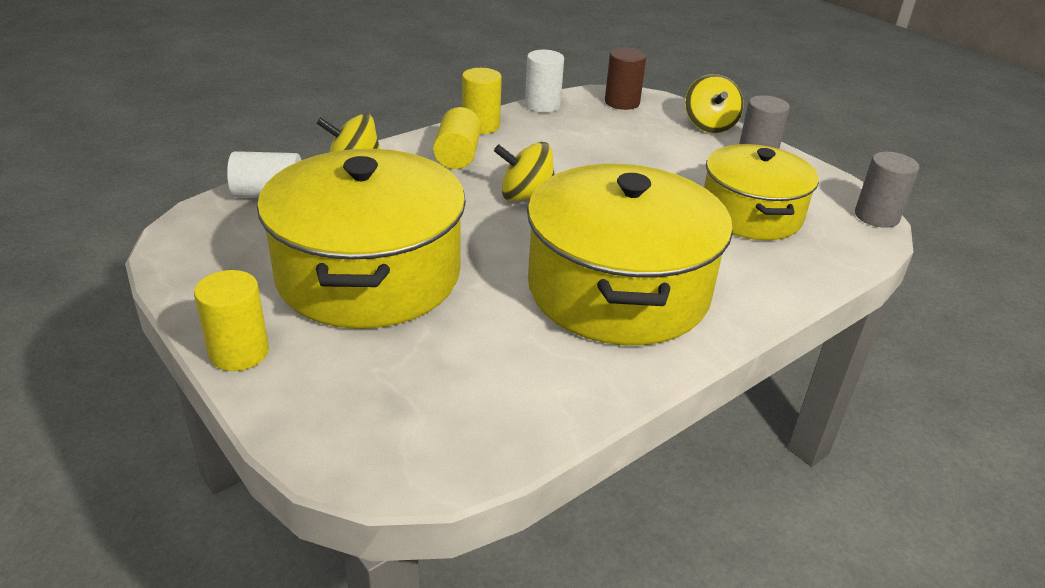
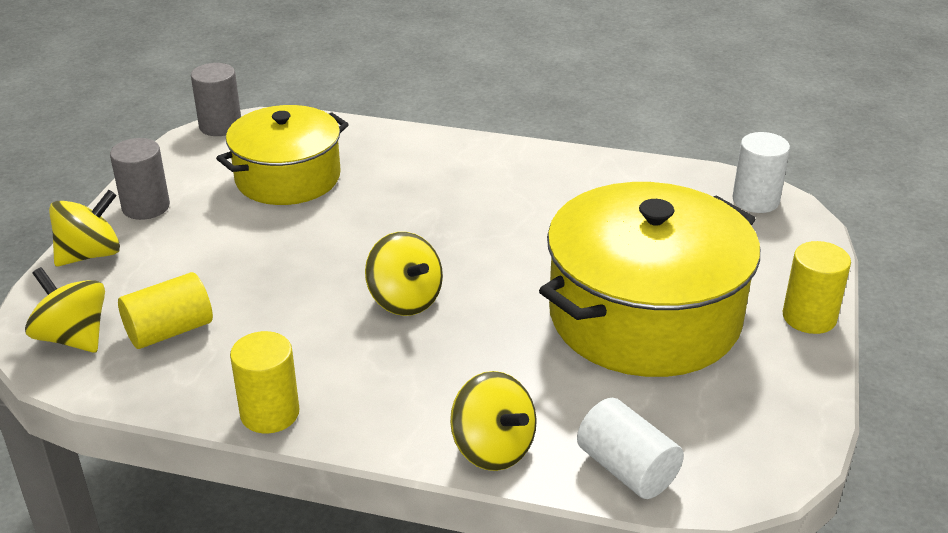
camera: 125 degrees left, 0 degrees up
yellow cylinder [433,107,481,169] -> yellow cylinder moved to [118,272,213,349]
white cylinder [525,50,564,113] -> white cylinder moved to [733,132,790,213]
yellow pot [527,164,733,345] -> none
brown cylinder [605,48,646,110] -> yellow spinning top [25,267,105,353]

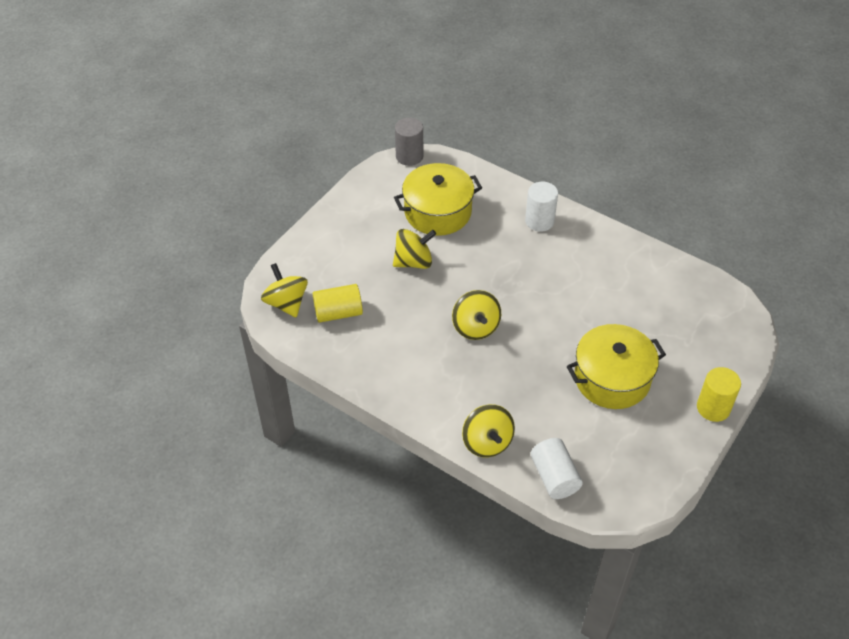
camera: 20 degrees right, 15 degrees up
yellow spinning top [49,190,120,266] -> yellow spinning top moved to [393,229,436,269]
grey cylinder [110,138,170,220] -> none
yellow cylinder [230,331,299,433] -> none
yellow pot [539,182,760,377] -> yellow pot [567,324,666,409], size x0.65
white cylinder [733,132,790,213] -> white cylinder moved to [525,182,558,232]

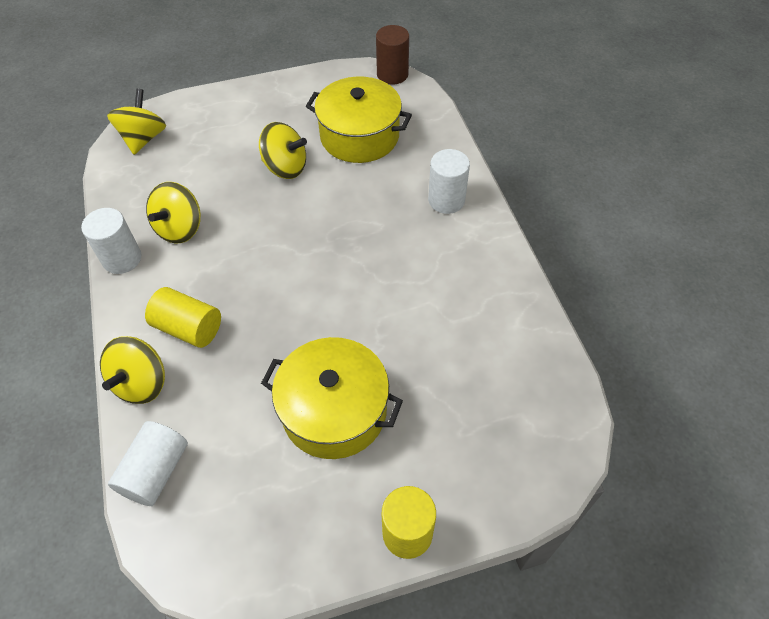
camera: 40 degrees right, 5 degrees up
yellow cylinder [313,284,363,323] -> yellow cylinder moved to [145,287,221,348]
grey cylinder [395,118,423,166] -> brown cylinder [376,25,409,84]
yellow spinning top [452,290,501,340] -> yellow spinning top moved to [146,182,201,243]
none -> white cylinder [81,208,141,274]

